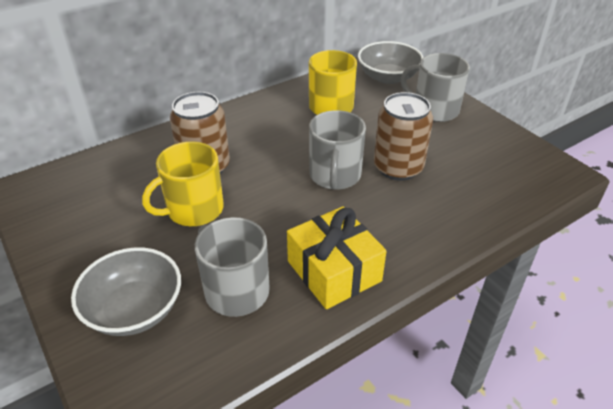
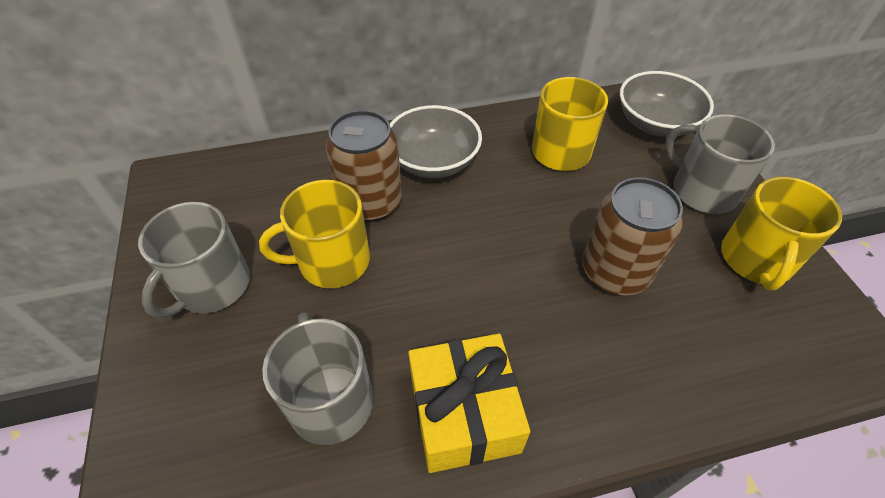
camera: 20 degrees right, 10 degrees up
grey bowl [71,247,181,336] -> grey bowl moved to [390,105,482,178]
grey mug [309,110,366,190] -> grey mug moved to [138,202,250,319]
none -> yellow mug [721,177,842,290]

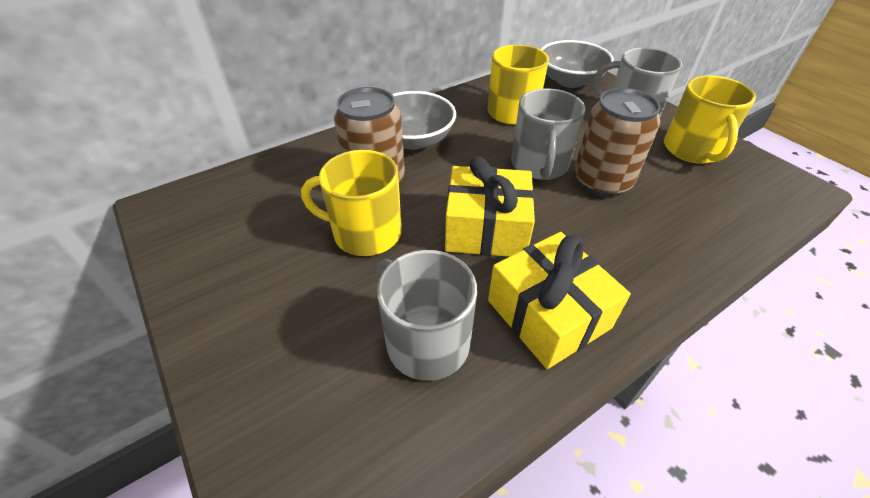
camera: 20 degrees left, 5 degrees down
grey mug [138,202,250,319] -> grey mug moved to [511,89,585,180]
yellow mug [259,180,370,288] -> yellow mug turned 45 degrees clockwise [301,150,402,256]
none -> yellow gift [445,157,535,257]

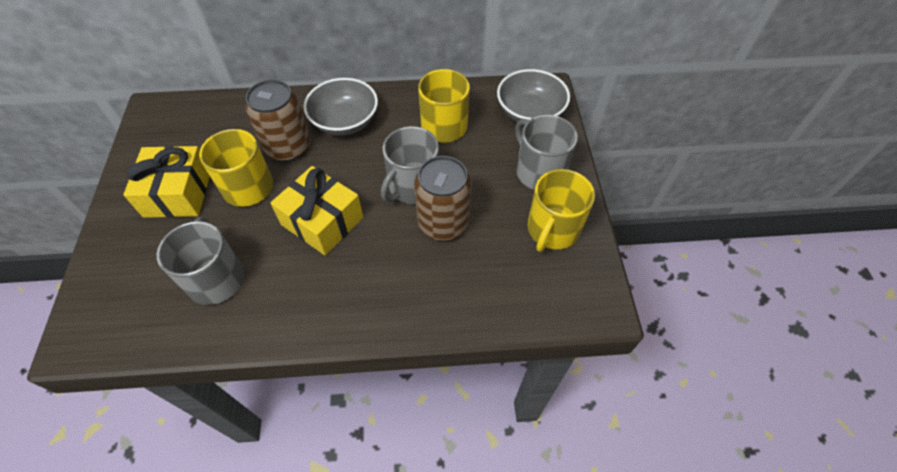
camera: 30 degrees right, 10 degrees up
yellow gift [488,232,631,369] -> yellow gift moved to [123,146,210,218]

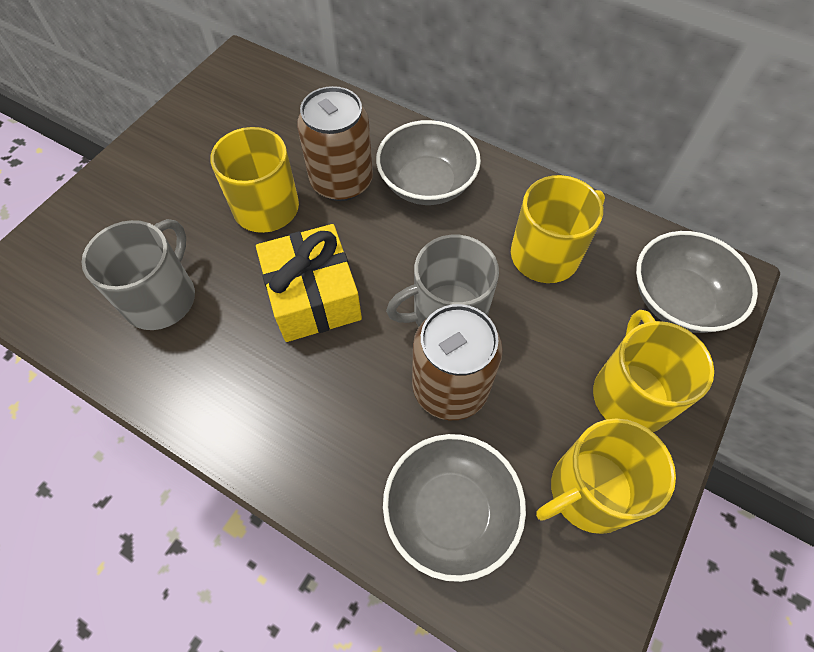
camera: 35 degrees right, 5 degrees up
yellow gift [123,146,210,218] -> none
grey mug [515,115,578,190] -> yellow mug [593,310,714,432]
none -> grey bowl [383,434,526,582]

